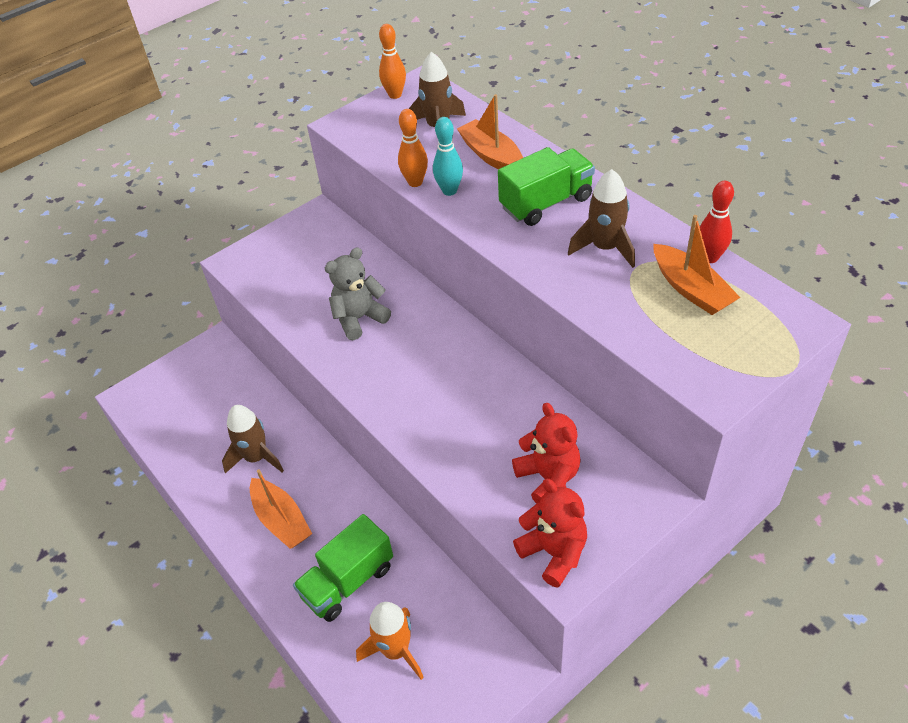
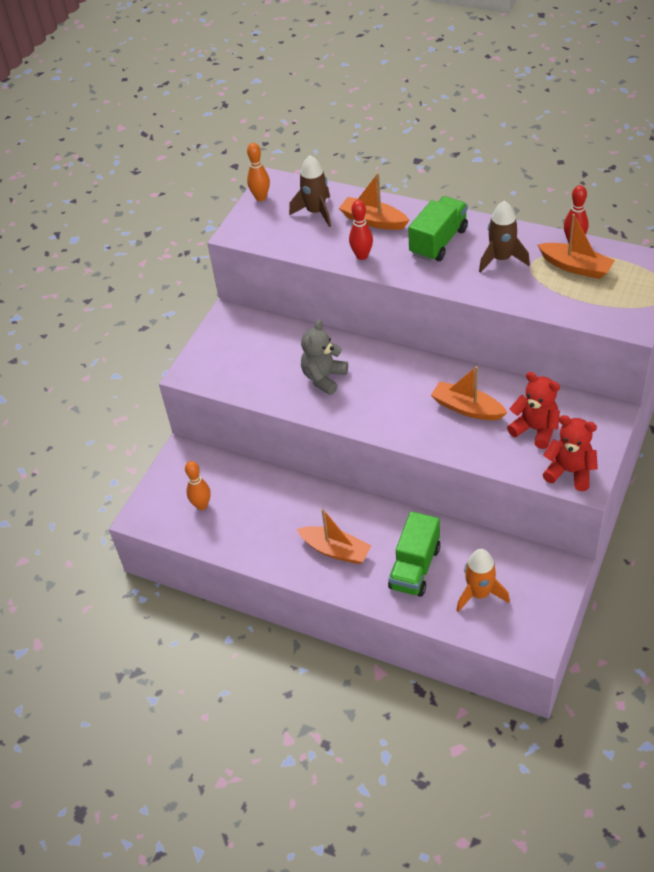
camera: 25 degrees left, 0 degrees up
brown rocket [222,405,284,473] -> none
orange bowling pin [398,109,428,187] -> orange bowling pin moved to [185,461,211,510]
turquoise bowling pin [433,117,463,196] -> red bowling pin [349,200,373,260]
none -> orange boat [431,366,508,420]

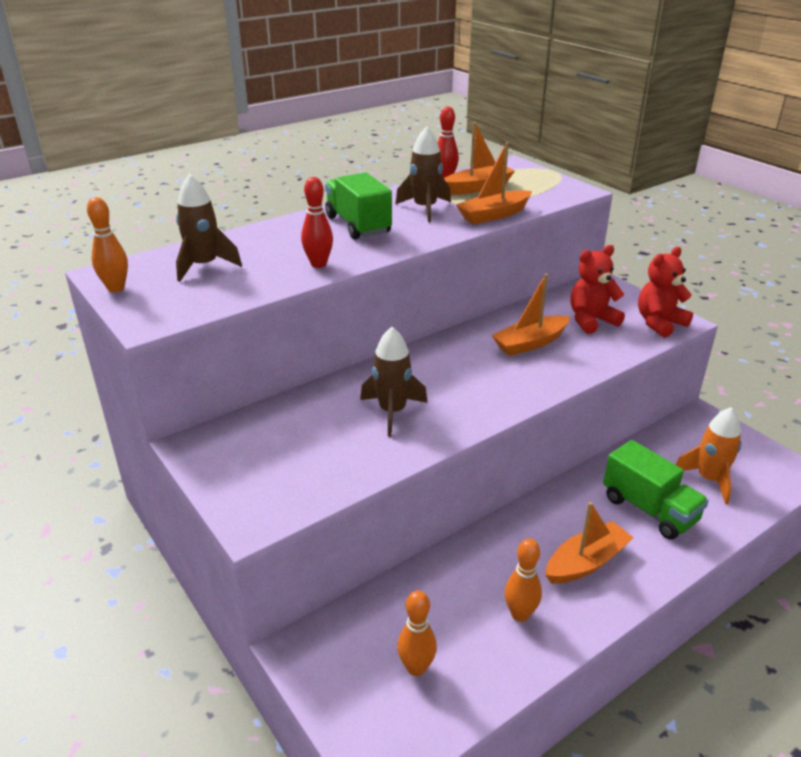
camera: 65 degrees left, 15 degrees down
grey teddy bear [301,320,348,395] -> brown rocket [360,327,428,436]
orange boat [339,173,409,230] -> orange boat moved to [456,142,532,224]
none -> orange bowling pin [505,538,542,622]

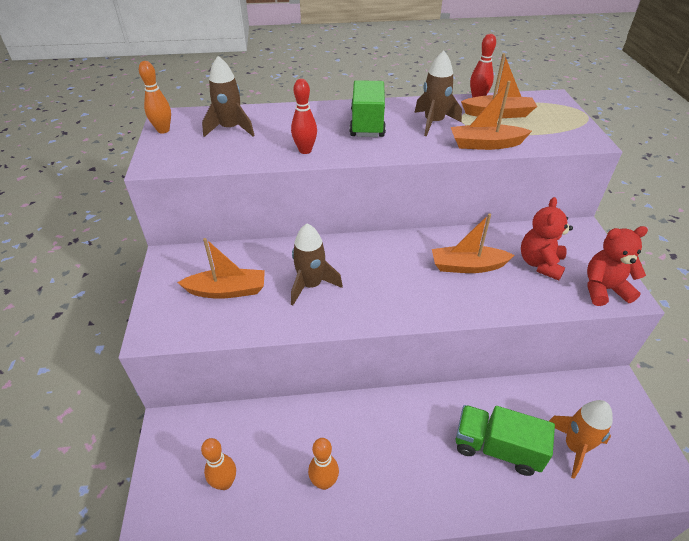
camera: 30 degrees right, 10 degrees up
orange boat [545,502,634,584] -> orange boat moved to [177,238,265,299]
red teddy bear [570,245,625,334] -> red teddy bear turned 75 degrees counterclockwise [521,197,573,280]
green truck [603,440,709,540] -> green truck turned 120 degrees clockwise [456,405,555,476]

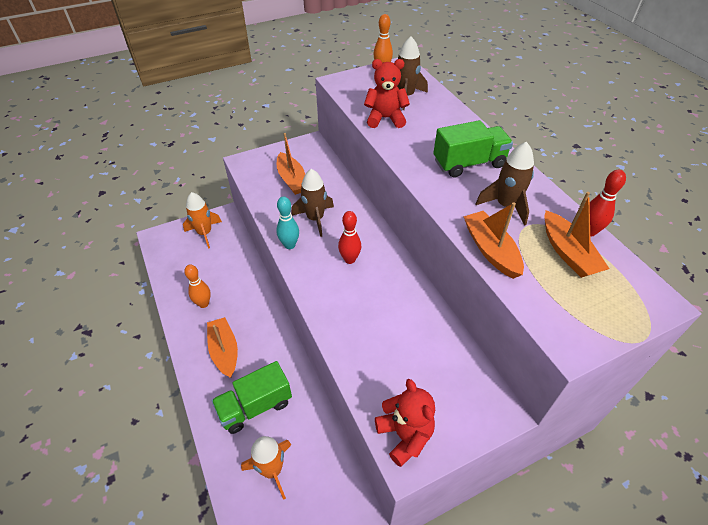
camera: 70 degrees right, 5 degrees up
orange bowling pin [201,438,236,490] -> none
red bowling pin [291,79,317,154] -> red bowling pin moved to [338,211,361,264]
orange boat [432,213,515,273] -> orange boat moved to [207,317,238,378]
green truck [456,405,555,476] -> green truck turned 120 degrees counterclockwise [212,361,292,434]
red teddy bear [521,197,573,280] -> red teddy bear moved to [364,59,410,128]
none -> orange rocket [183,192,222,249]
none -> turquoise bowling pin [276,197,299,249]

